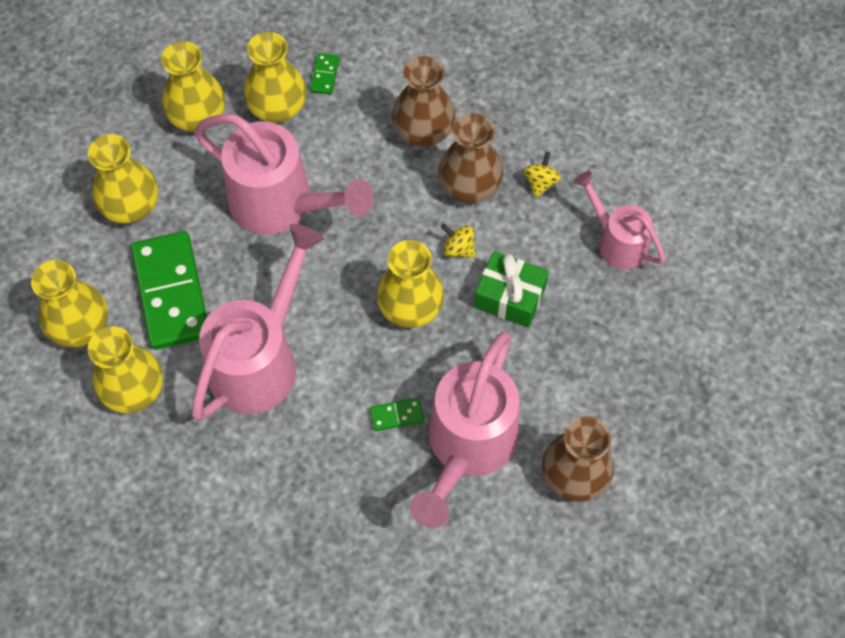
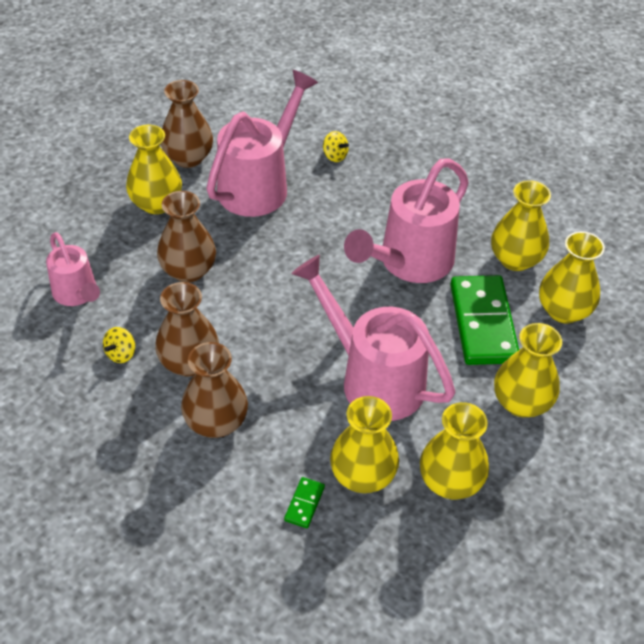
camera: 170 degrees left, 15 degrees down
green domino [370,398,424,431] -> none
yellow vase [377,240,444,328] -> yellow vase moved to [126,125,182,214]
yellow spinning top [441,224,476,258] -> yellow spinning top moved to [323,131,349,162]
green gift [474,251,549,328] -> brown vase [157,191,216,283]

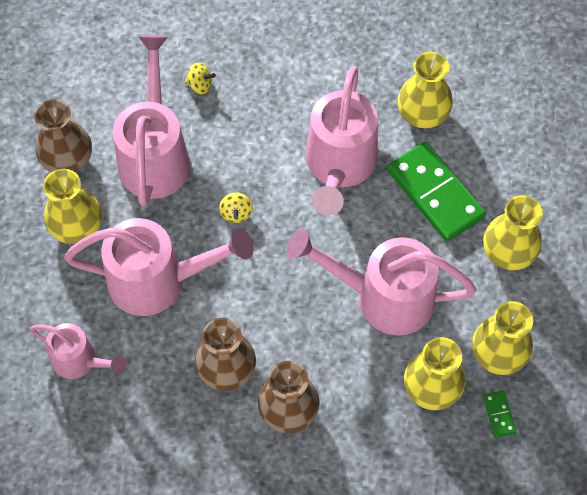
camera: 30 degrees left, 15 degrees up
yellow spinning top [103,327,135,363] -> yellow spinning top moved to [219,192,253,223]
brown vase [157,191,216,283] -> pink watering can [64,218,253,316]
green domino [284,477,325,528] -> green domino moved to [483,391,517,438]
yellow vase [539,231,605,323] -> none

